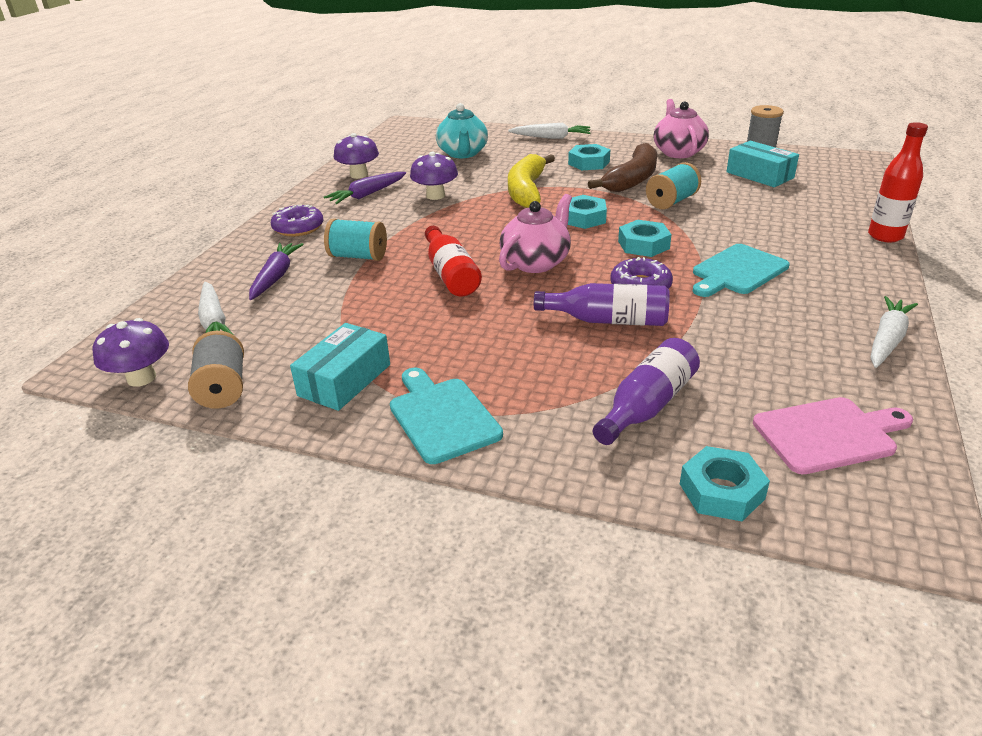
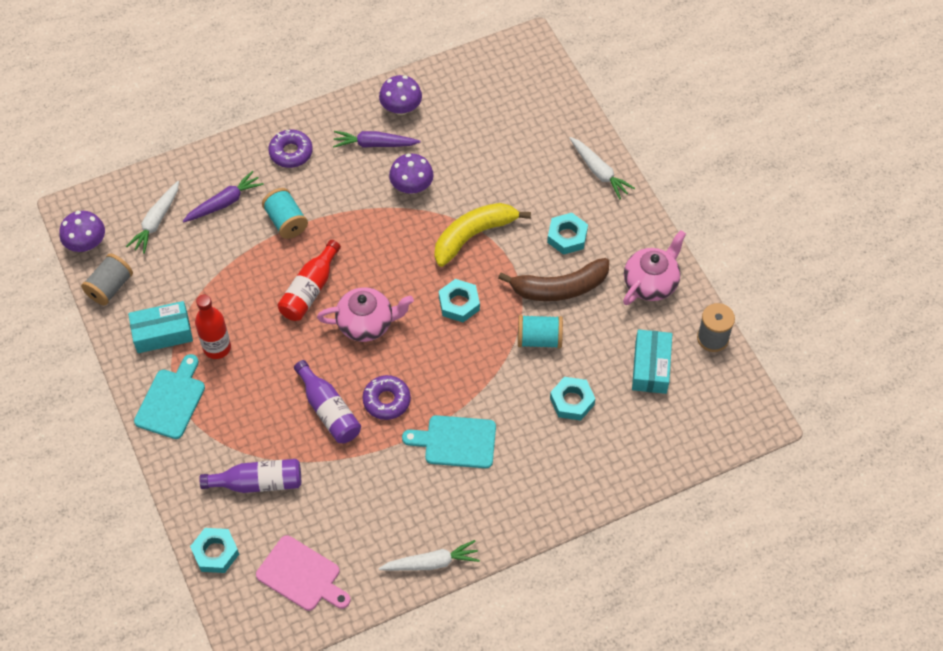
camera: 45 degrees right, 25 degrees up
turquoise teapot [436,103,488,158] -> none
turquoise nut [618,220,672,257] -> turquoise nut moved to [550,377,595,421]
red bottle [868,122,928,242] -> red bottle moved to [195,295,231,359]

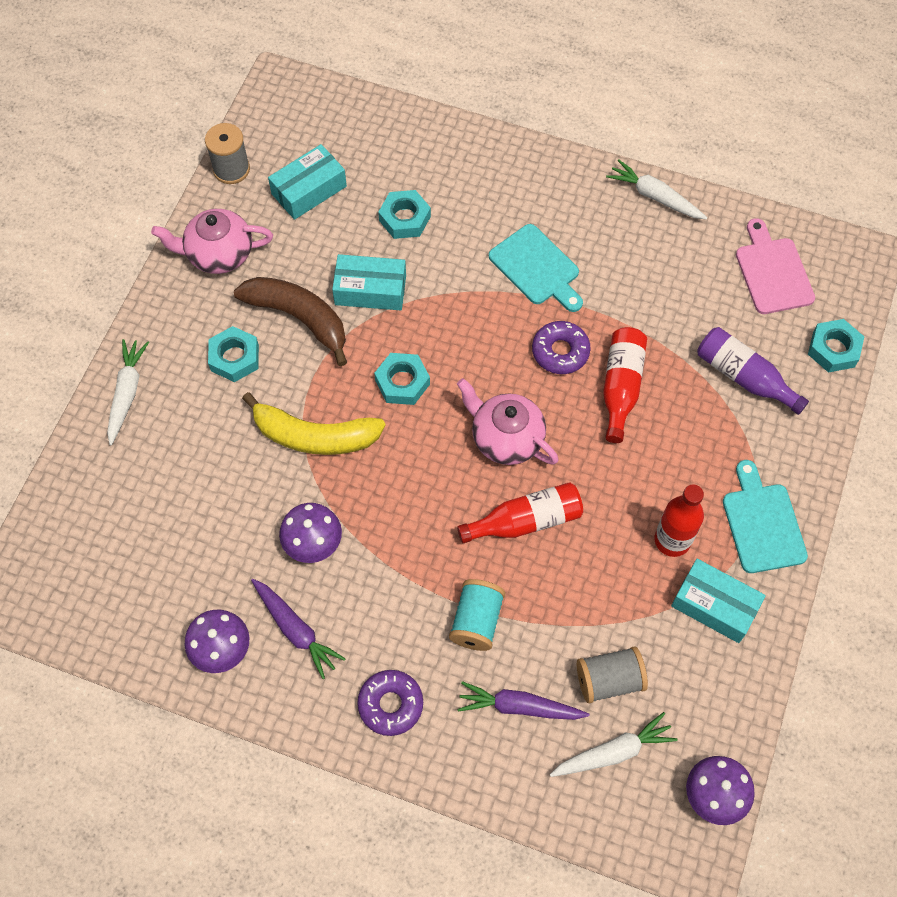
camera: 135 degrees left, 5 degrees up
grey spool [81,253,133,305] -> grey spool moved to [577,647,648,703]
turquoise cutting board [134,354,205,439] -> turquoise cutting board turned 105 degrees clockwise [723,460,808,573]
purple bottle [294,360,361,443] -> red bottle [603,327,647,443]
turquoise spool [518,315,563,348] -> turquoise box [332,254,406,311]

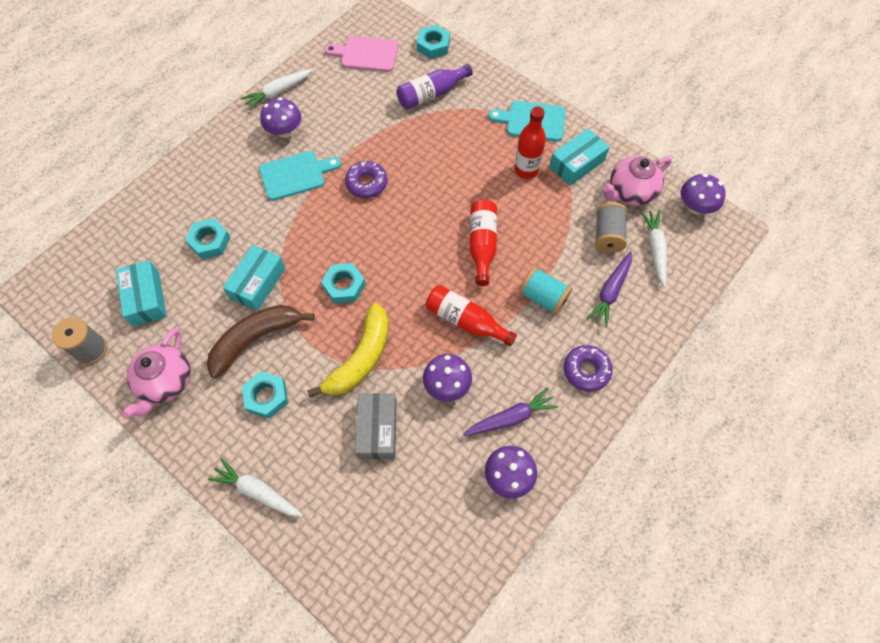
camera: 70 degrees left, 0 degrees up
pink teapot [457,378,559,465] -> pink teapot moved to [603,156,672,206]
red bottle [603,327,647,443] -> red bottle moved to [426,285,517,347]
none -> purple mushroom [260,97,301,138]
none -> grey box [355,393,397,459]

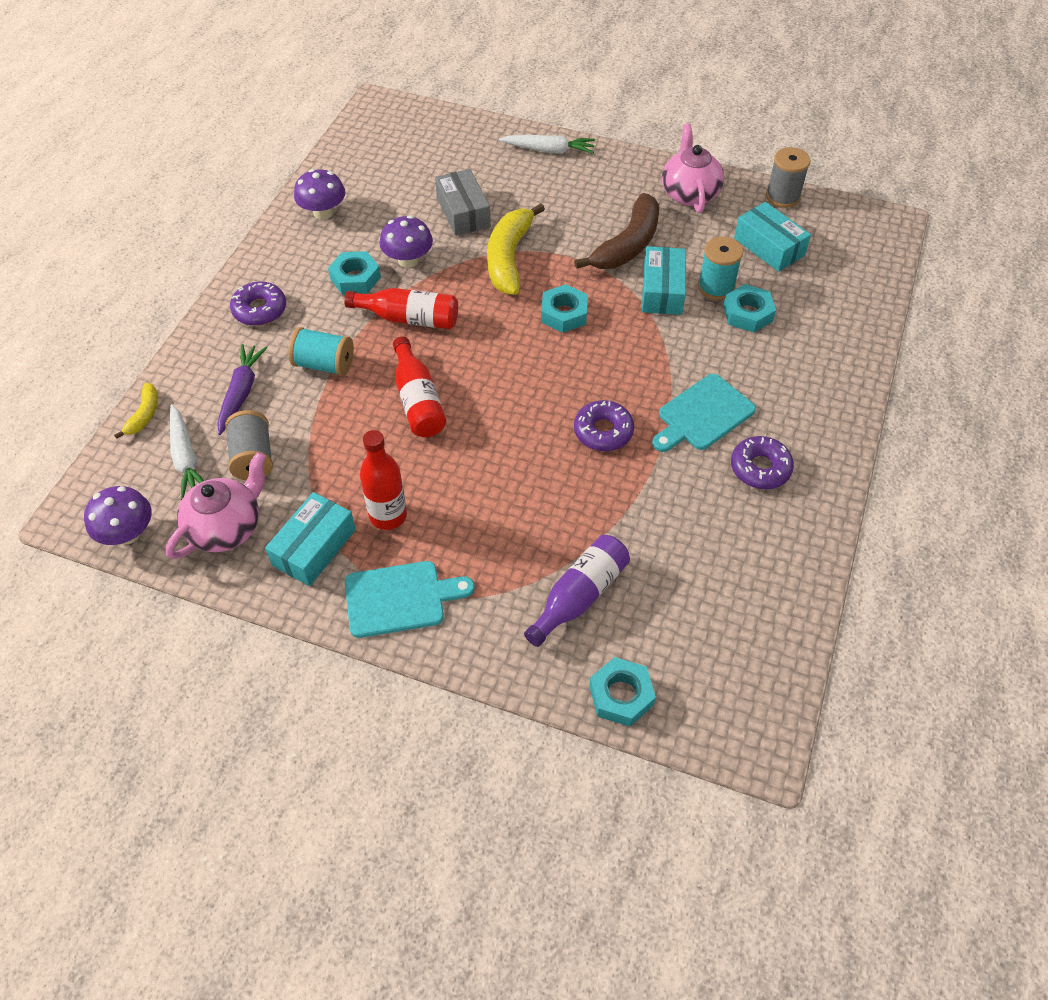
camera: 160 degrees right, 10 degrees down
white carrot [241,69,313,110] -> none
turquoise nut [242,371,288,419] -> turquoise nut moved to [328,251,381,294]
purple mushroom [260,97,301,138] -> purple donut [731,436,794,489]
pink cutting board [325,36,398,72] -> none
purple carrot [463,387,558,436] -> none
none -> yellow banana [114,383,158,439]
none -> turquoise spool [698,237,743,300]

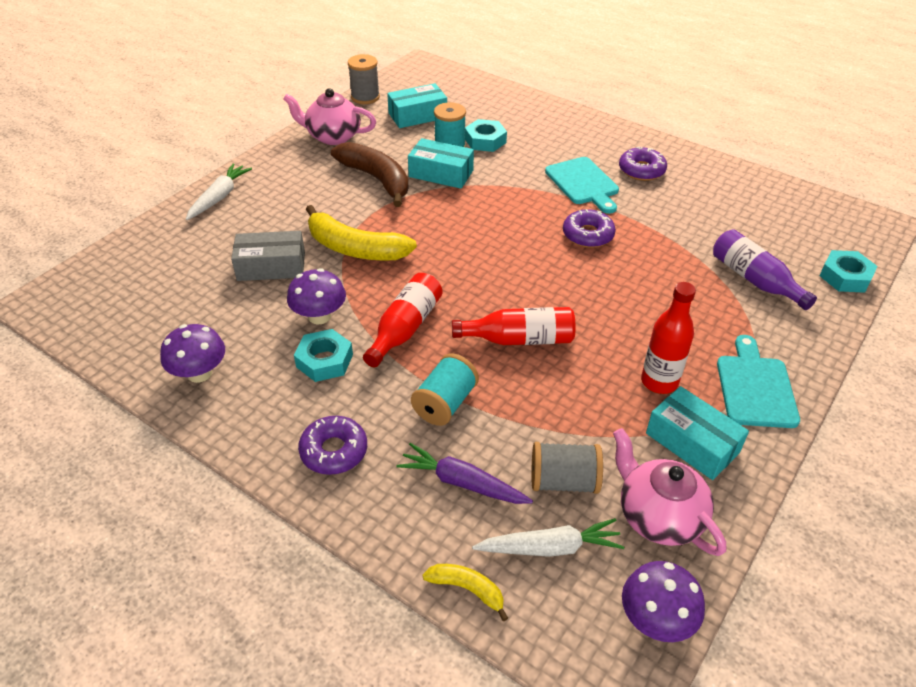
camera: 75 degrees left, 10 degrees down
turquoise nut [541,284,588,333] -> none

